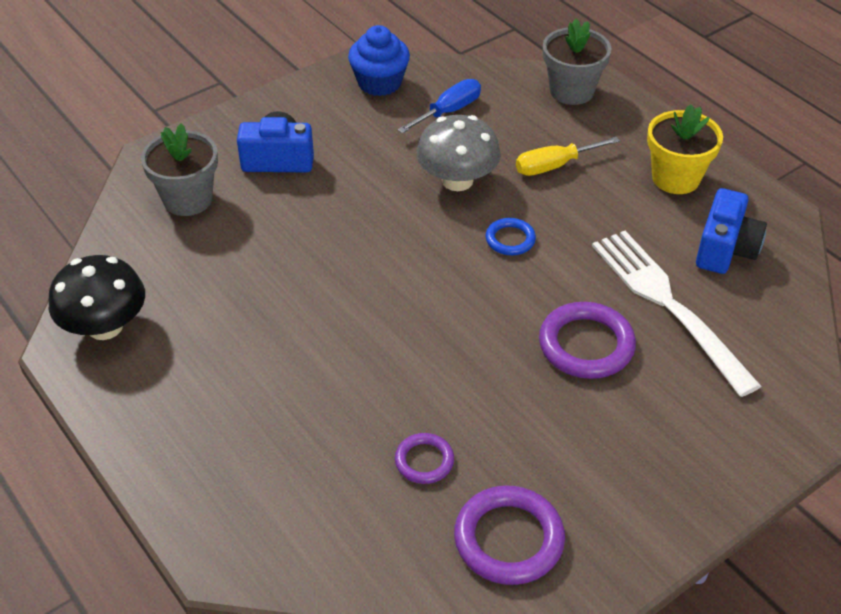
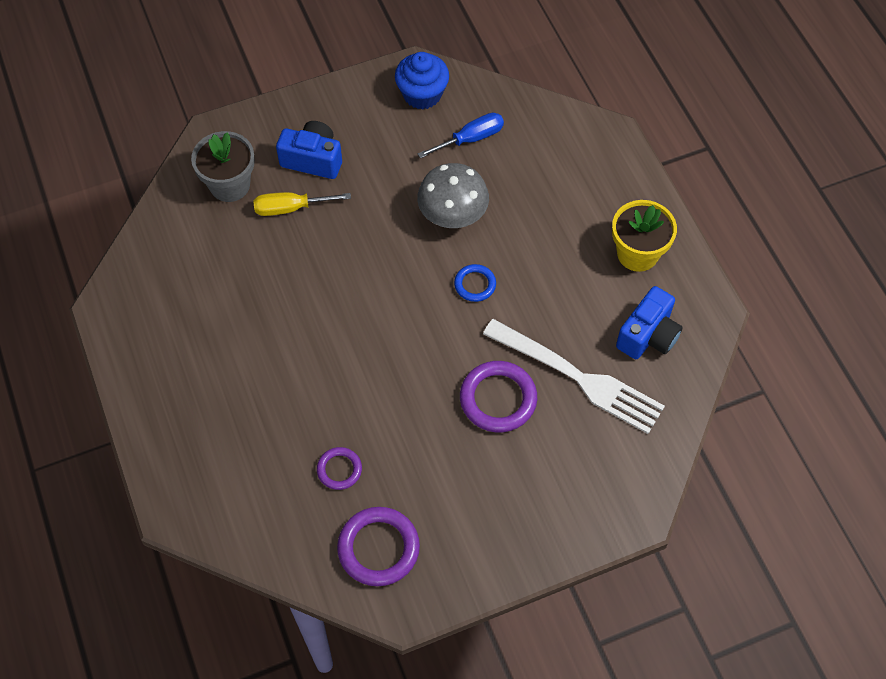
camera: 15 degrees right, 15 degrees up
black mushroom [49,255,145,340] -> none
yellow screwdriver [516,137,620,176] -> yellow screwdriver moved to [254,192,351,216]
grey flower pot [543,19,612,105] -> none
white fork [592,231,761,397] -> white fork turned 135 degrees clockwise [483,319,665,434]

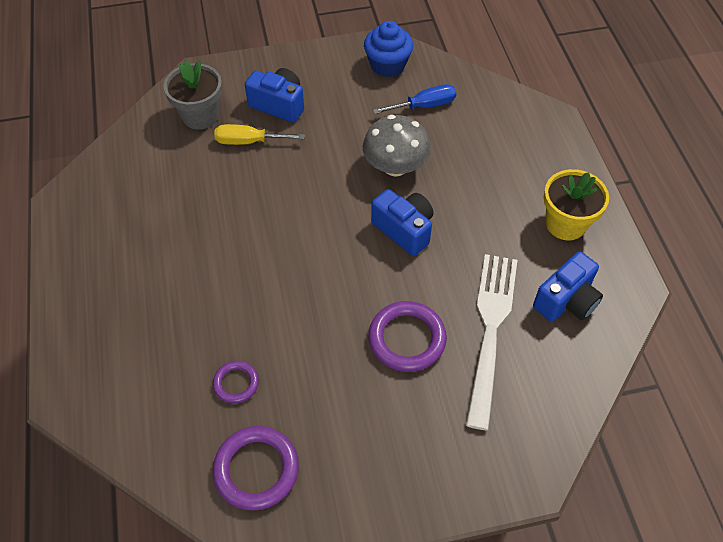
camera: 10 degrees right, 5 degrees down
blue ring [454,264,496,302] -> blue camera [371,189,434,256]
white fork [483,319,665,434] -> white fork turned 120 degrees counterclockwise [466,254,517,430]

